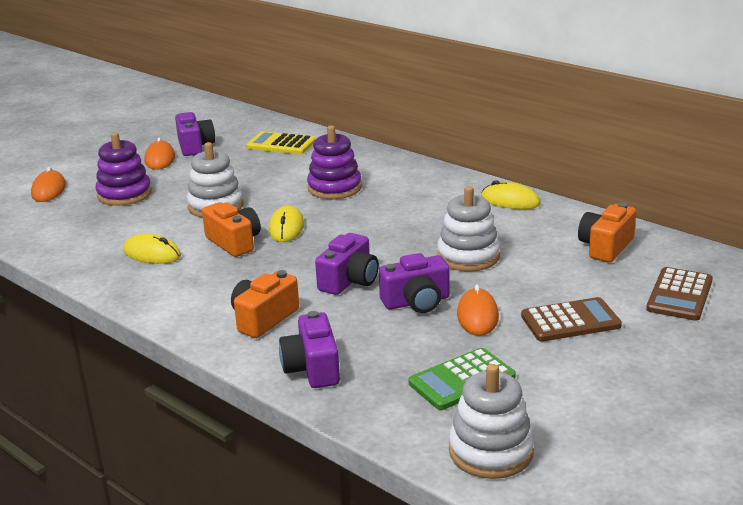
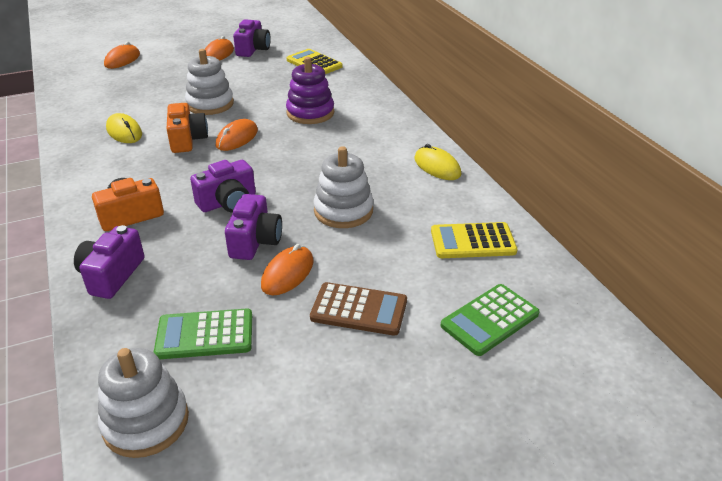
camera: 25 degrees right, 10 degrees up
purple stacking toy [96,132,152,206] -> none
yellow mouse [269,205,304,242] -> orange mouse [216,119,258,151]
purple camera [379,253,450,313] -> purple camera turned 90 degrees counterclockwise [225,194,282,260]
orange camera [578,202,636,262] -> yellow calculator [431,222,518,258]
brown calculator [646,267,713,321] -> green calculator [441,284,540,356]

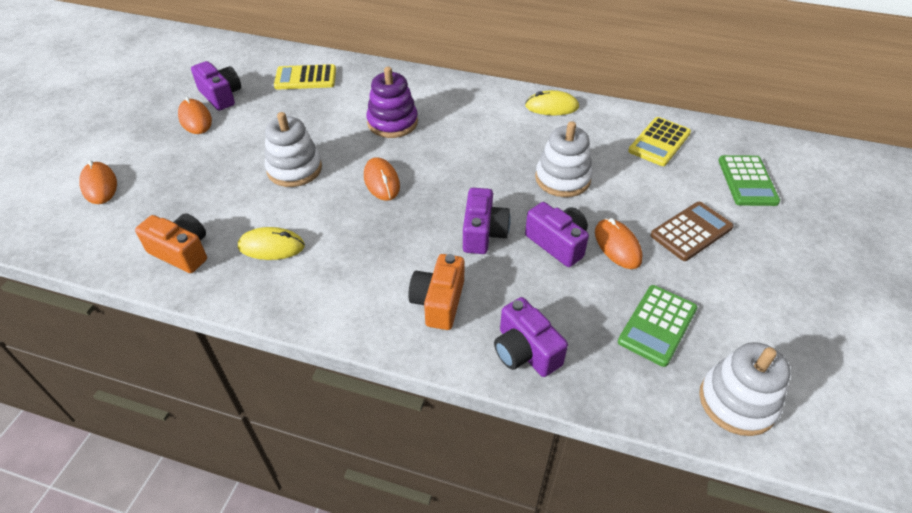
camera: 50 degrees left, 10 degrees up
orange camera [167,103,208,153] -> orange camera moved to [135,213,207,273]

